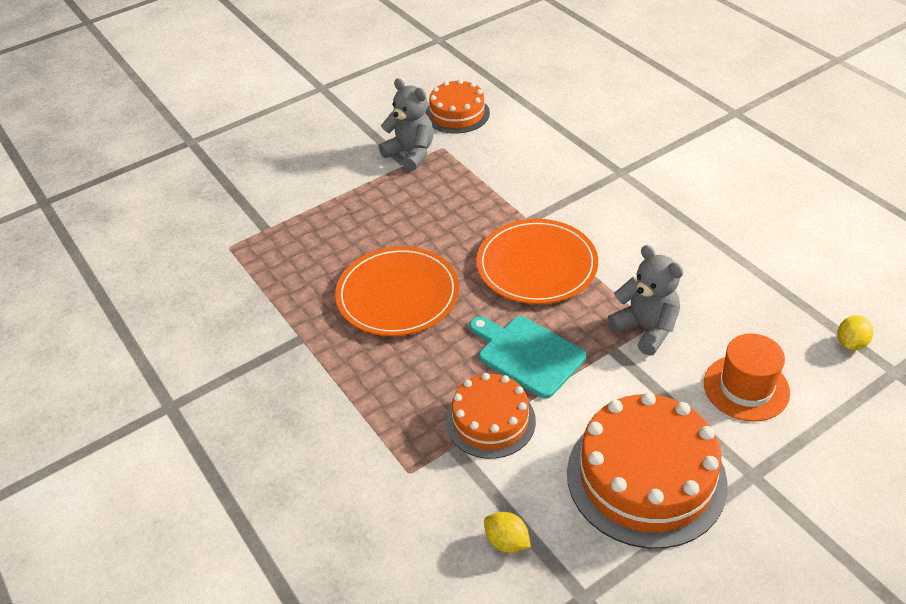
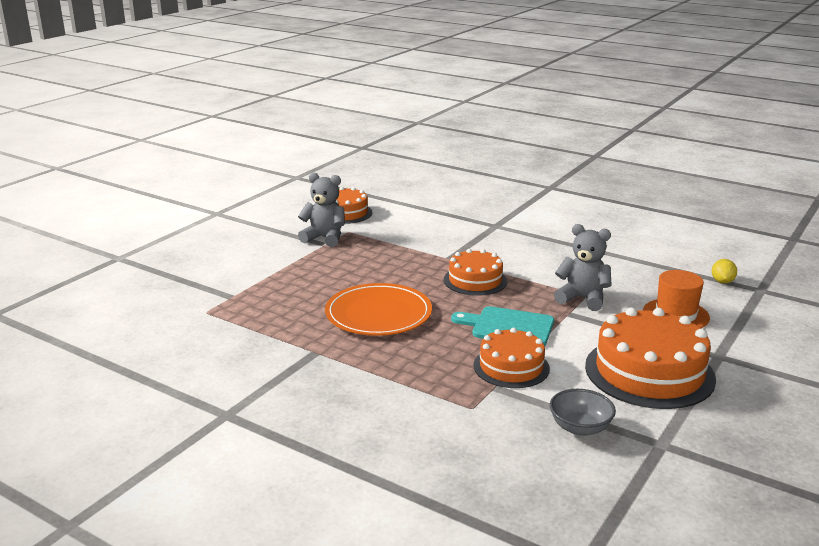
camera: 25 degrees left, 20 degrees down
orange plate [476,219,598,304] -> orange cake [444,249,507,296]
yellow lemon [484,512,531,553] -> grey bowl [550,389,616,436]

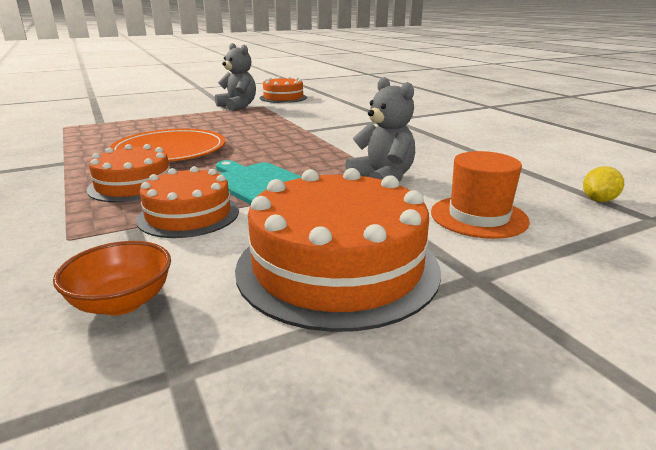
camera: 30 degrees right, 0 degrees up
orange cake [444,249,507,296] -> orange cake moved to [86,144,170,202]
grey bowl [550,389,616,436] -> orange bowl [53,241,171,315]

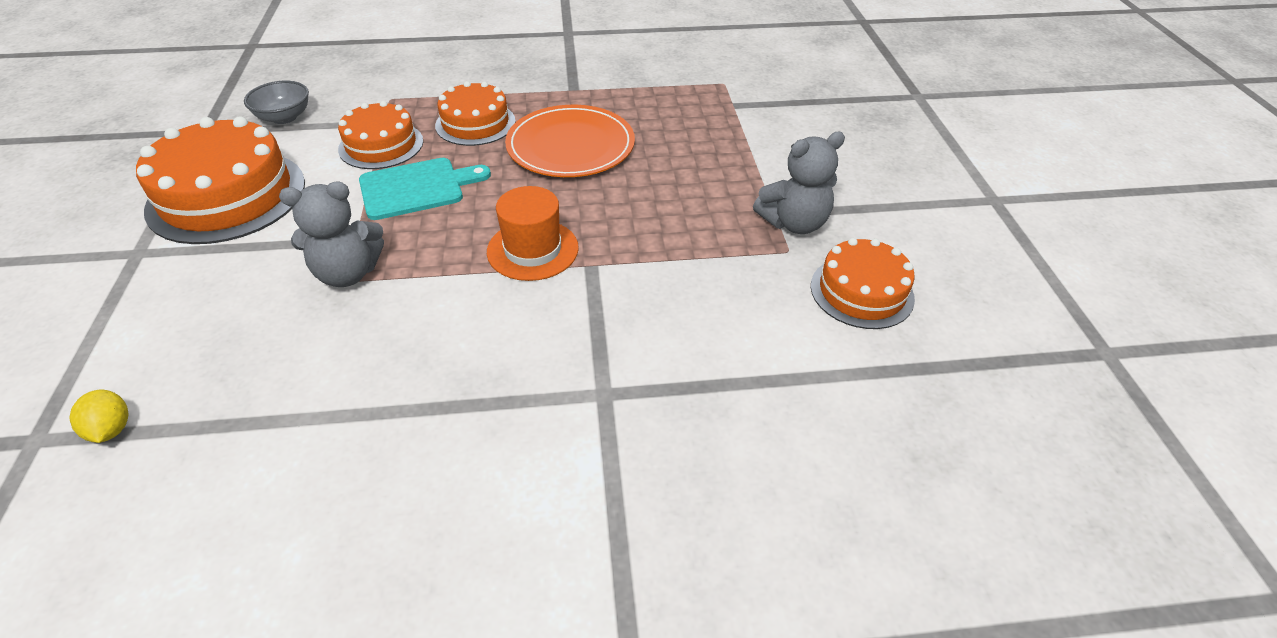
camera: 110 degrees right, 20 degrees up
orange bowl [53,241,171,315] -> grey bowl [244,81,309,124]
orange hat [431,151,530,239] -> orange hat moved to [487,186,579,281]

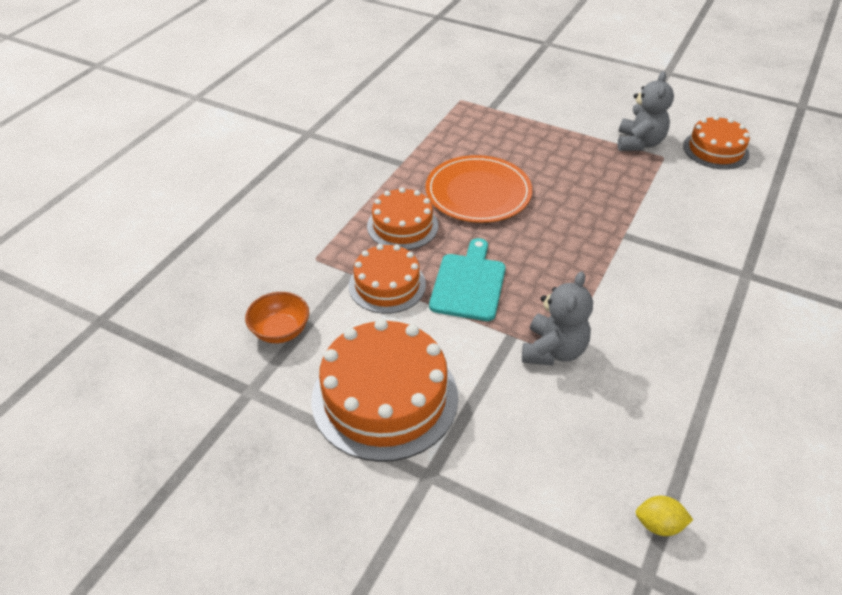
camera: 55 degrees left, 0 degrees up
grey bowl [244,81,309,124] -> orange bowl [245,292,309,343]
orange hat [487,186,579,281] -> none

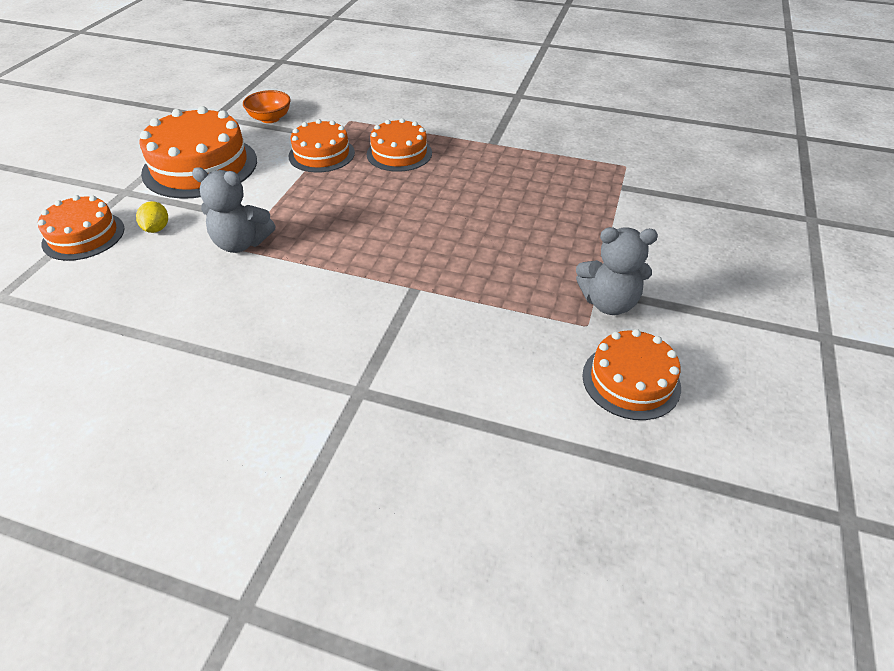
camera: 80 degrees right, 0 degrees up
orange plate [425,155,532,223] -> none
turquoise cutting board [429,238,506,321] -> none
yellow lemon [636,496,693,536] -> yellow lemon moved to [136,201,168,233]
none -> orange cake [38,195,125,261]

